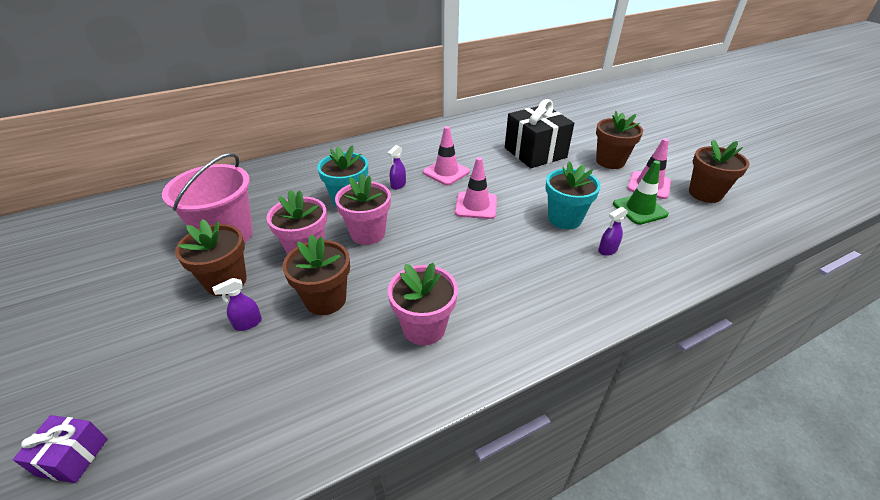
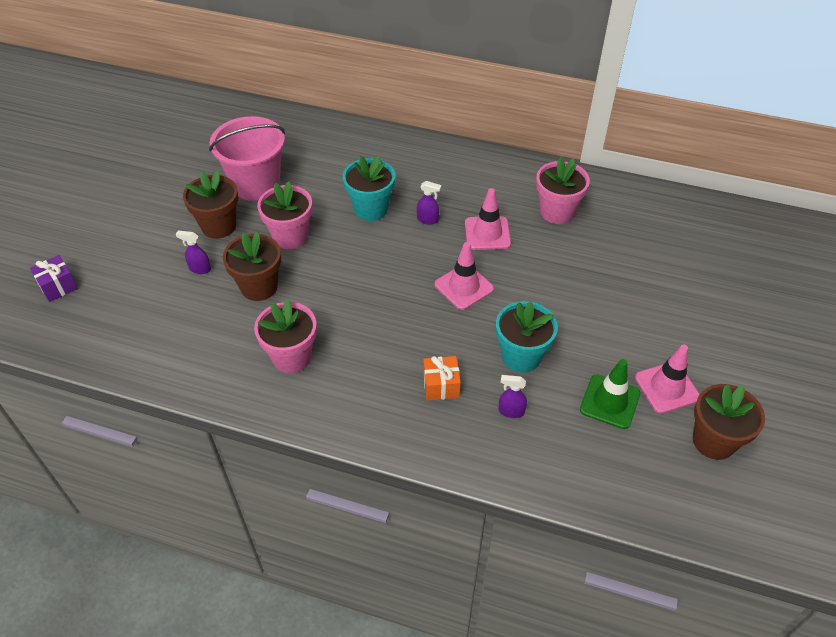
camera: 45 degrees right, 10 degrees up
pink flower pot [335,173,391,245] -> pink flower pot moved to [536,157,590,224]
purple spray bottle [387,145,406,190] -> purple spray bottle turned 150 degrees counterclockwise [417,181,442,225]
black gift [505,99,574,168] -> none
brown flower pot [596,111,643,169] -> none
none -> orange gift [423,356,461,401]

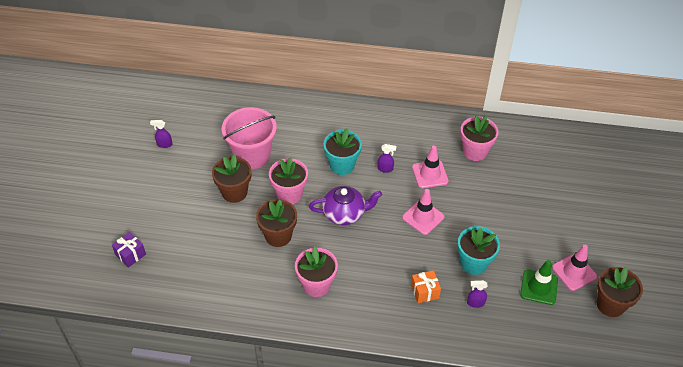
camera: 10 degrees left, 0 degrees up
purple spray bottle [176,231,211,274] -> purple spray bottle moved to [150,120,172,148]
none -> purple teapot [309,186,382,225]

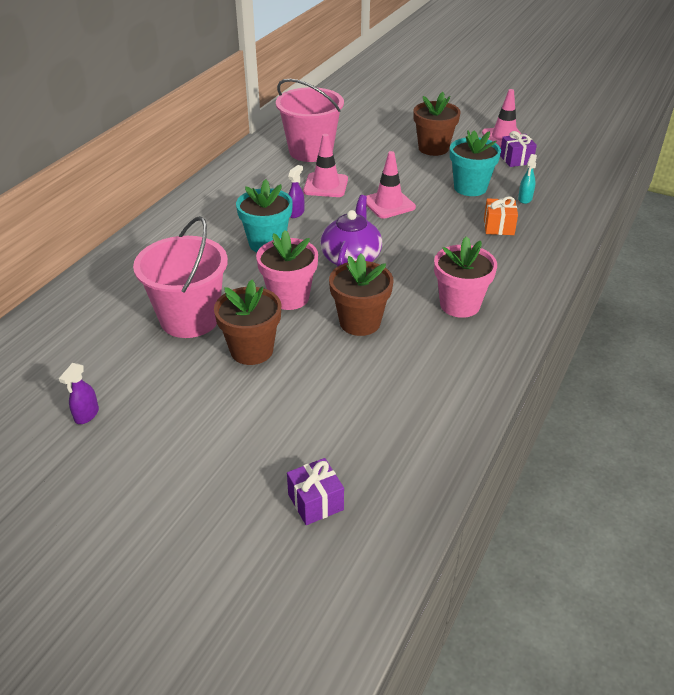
camera: 70 degrees left, 10 degrees down
pink flower pot [460,116,498,161] -> pink bucket [276,79,344,162]
purple spray bottle [467,280,487,308] -> turquoise spray bottle [518,154,537,204]
green traffic cone [520,260,558,305] -> purple gift [500,131,537,167]
brown flower pot [597,267,643,317] -> brown flower pot moved to [413,92,461,156]

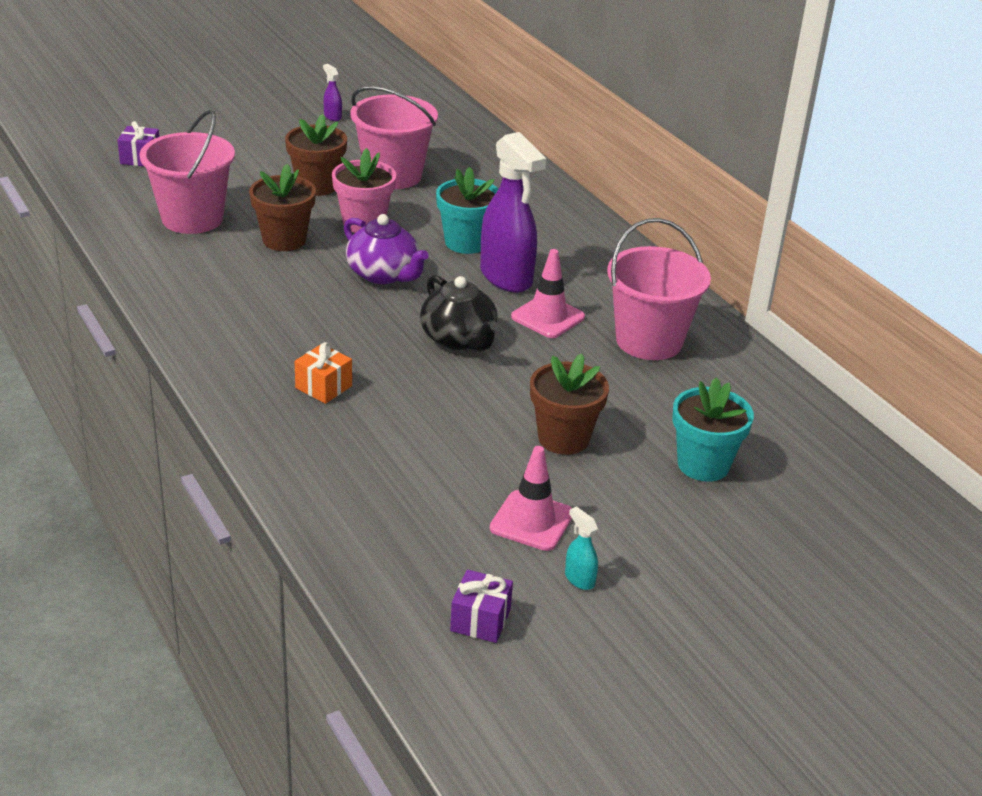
camera: 120 degrees right, 5 degrees down
purple spray bottle [288,165,304,218] -> purple spray bottle [480,132,546,293], size x2.44
pink traffic cone [366,151,416,219] -> black teapot [420,275,498,351]
pink flower pot [434,236,497,318] -> none
turquoise flower pot [450,130,501,196] -> turquoise flower pot moved to [673,377,754,482]
purple gift [500,131,537,167] -> purple gift moved to [450,569,513,643]
turquoise spray bottle [518,154,537,204] -> turquoise spray bottle moved to [565,506,598,590]
none -> pink bucket [139,110,235,234]

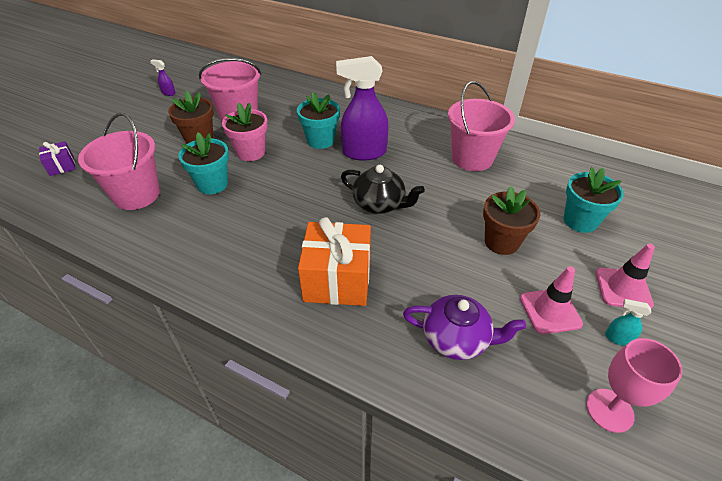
camera: 30 degrees left, 10 degrees up
brown flower pot [249,164,316,251] -> turquoise flower pot [178,132,229,194]
orange gift [294,342,352,404] -> orange gift [298,217,371,306], size x2.03
purple teapot [344,214,429,284] -> purple teapot moved to [403,295,526,360]
purple gift [450,569,513,643] -> pink goblet [586,338,683,433]
purple spray bottle [480,132,546,293] -> purple spray bottle turned 150 degrees clockwise [336,56,389,161]
pink traffic cone [511,249,585,338] -> pink traffic cone moved to [596,243,655,309]

